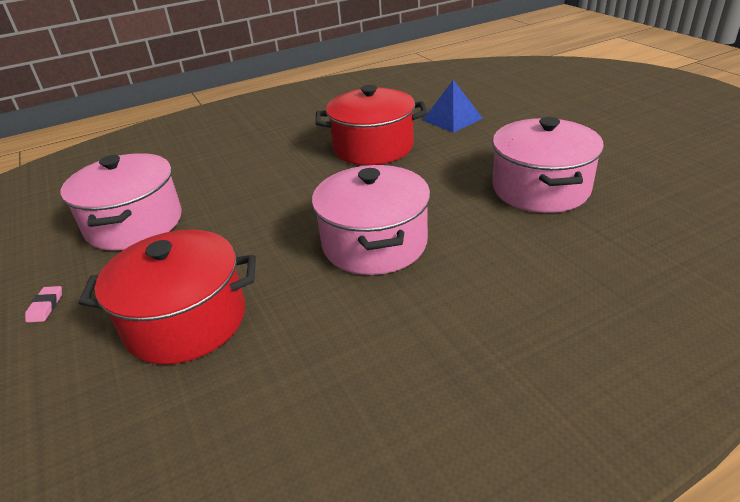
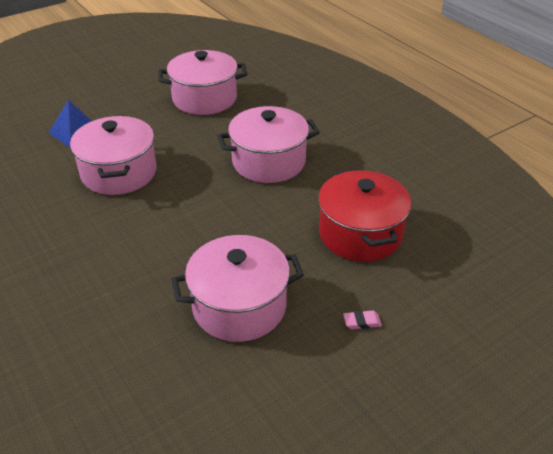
camera: 100 degrees left, 5 degrees up
red pot [316,85,428,165] -> pink pot [70,116,157,195]

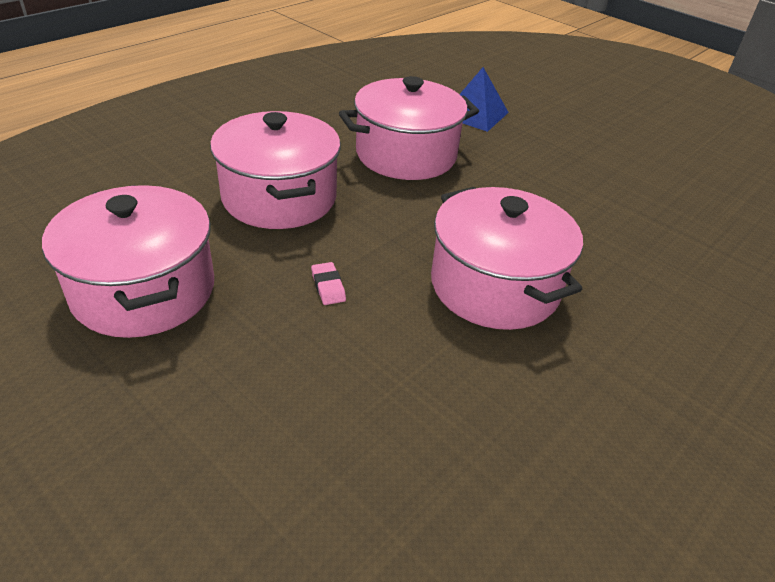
camera: 75 degrees right, 0 degrees up
pink pot [158,50,247,115] -> pink pot moved to [210,111,341,229]
red pot [318,169,412,262] -> none
pink eraser [343,310,382,329] -> pink eraser moved to [311,262,346,305]

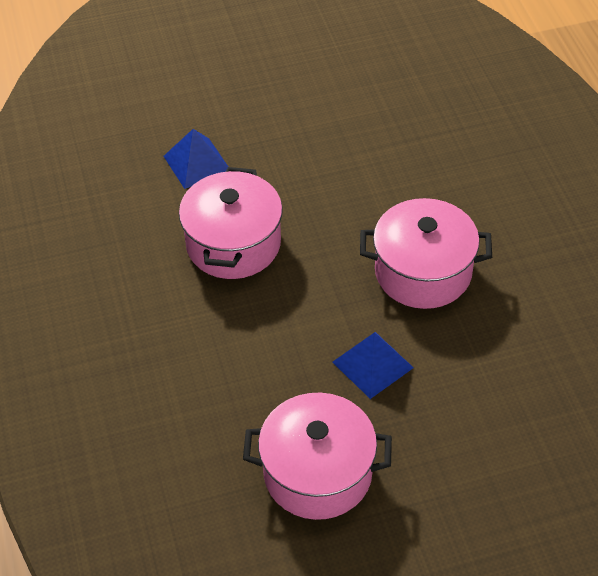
camera: 55 degrees left, 10 degrees up
pink pot [210,111,341,229] -> none
pink eraser [311,262,346,305] -> blue pyramid [333,332,414,399]

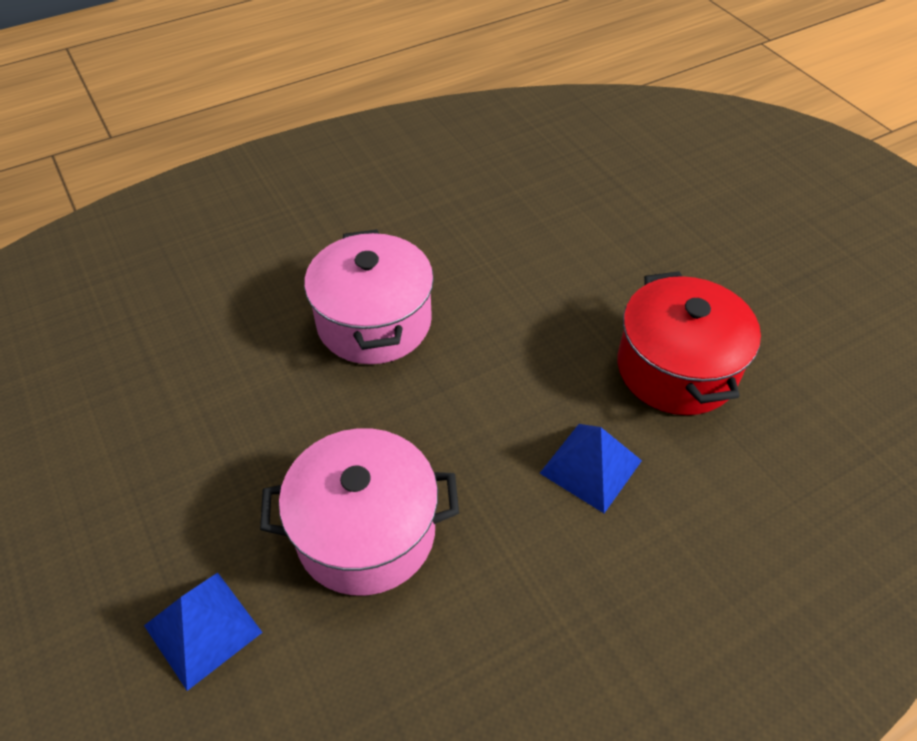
camera: 105 degrees left, 0 degrees up
pink pot [243,393,392,520] -> red pot [618,271,761,415]
blue pyramid [333,332,414,399] -> blue pyramid moved to [540,424,642,513]

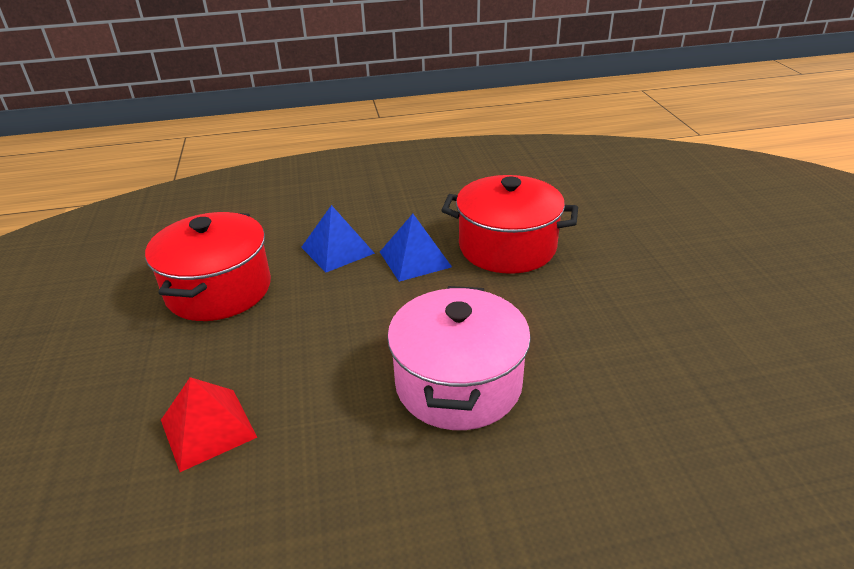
camera: 160 degrees left, 15 degrees down
blue pyramid [144,572,263,691] -> blue pyramid moved to [380,214,452,282]
pink pot [260,428,459,595] -> red pot [441,175,578,274]
none -> red pyramid [161,377,257,472]

